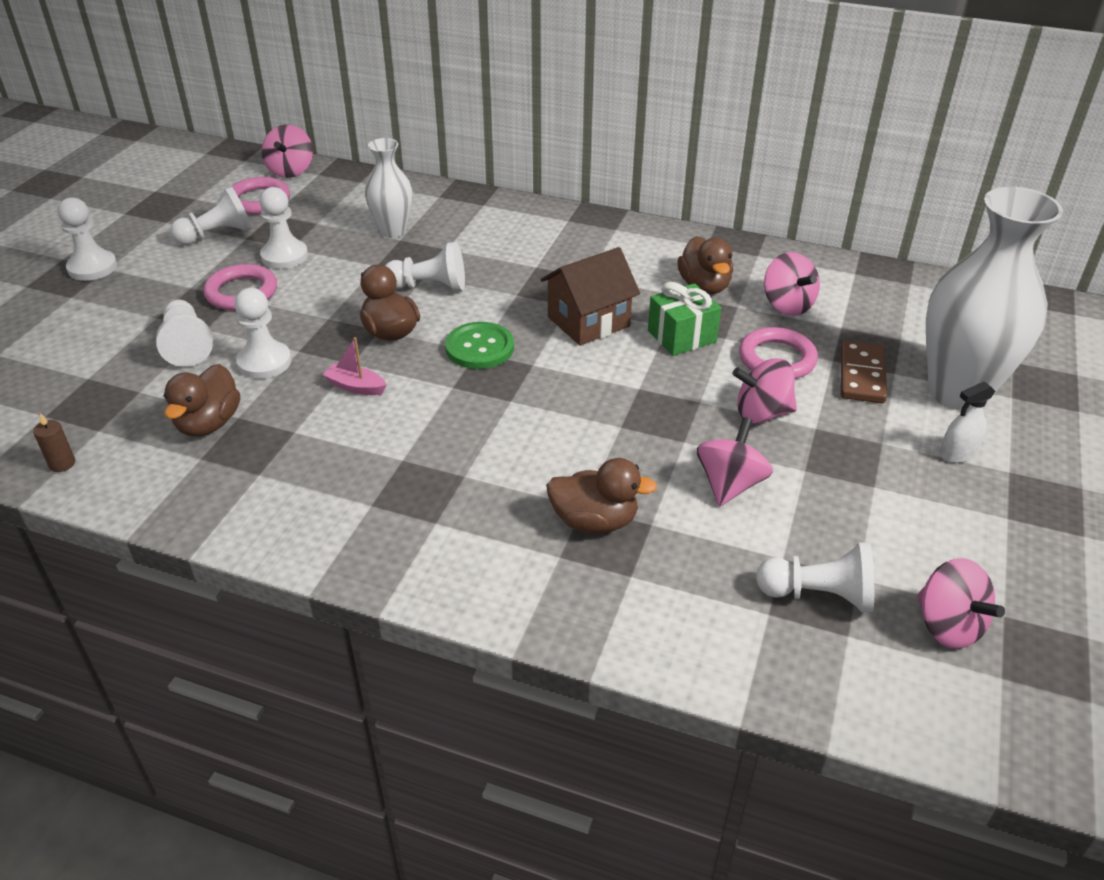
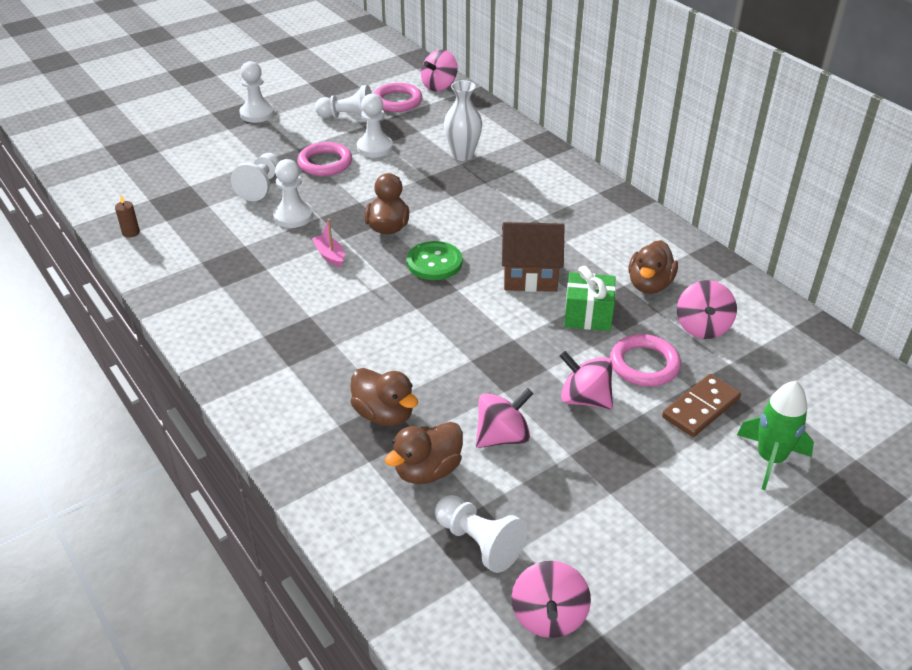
camera: 35 degrees right, 0 degrees up
brown duck [164,364,240,436] -> brown duck moved to [385,422,463,484]
white pawn [385,242,465,291] -> none
white vase [926,187,1063,410] -> green rocket [737,381,814,490]
white spray bottle [940,382,995,463] -> none

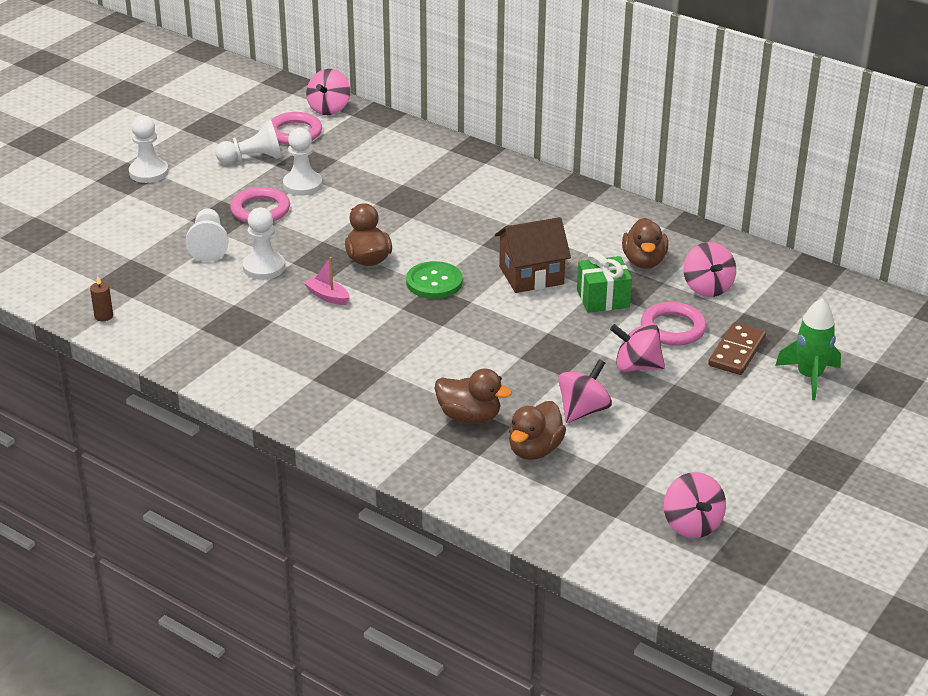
camera: 20 degrees left, 5 degrees down
white pawn [435,495,527,573] -> none
white vase [444,80,482,161] -> none

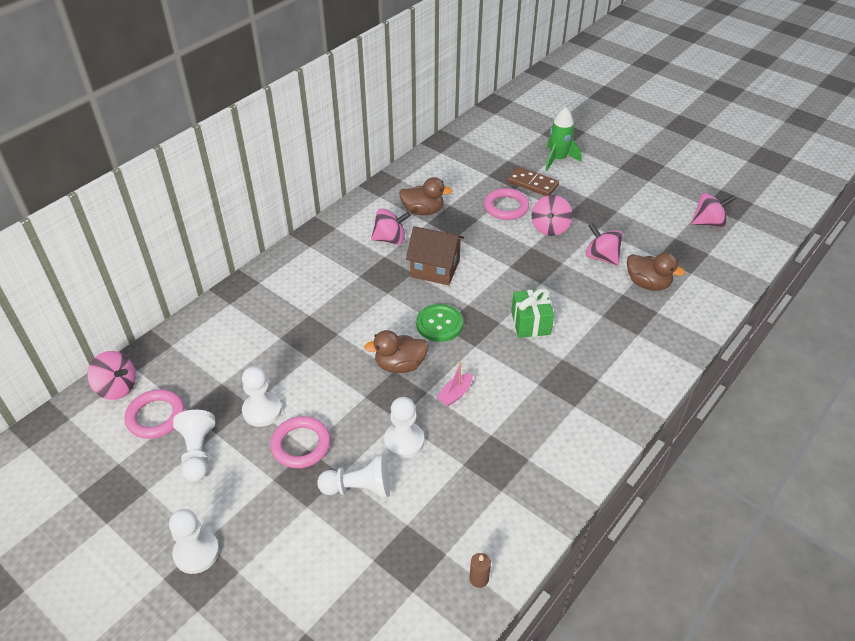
camera: 85 degrees left, 10 degrees up
brown duck [434,368,512,424] -> none
brown house [495,217,571,293] -> brown house turned 60 degrees counterclockwise [406,226,464,285]
green gift [577,251,632,313] -> green gift moved to [511,288,554,338]
pink spinning top [683,242,736,297] -> pink spinning top moved to [371,208,411,245]

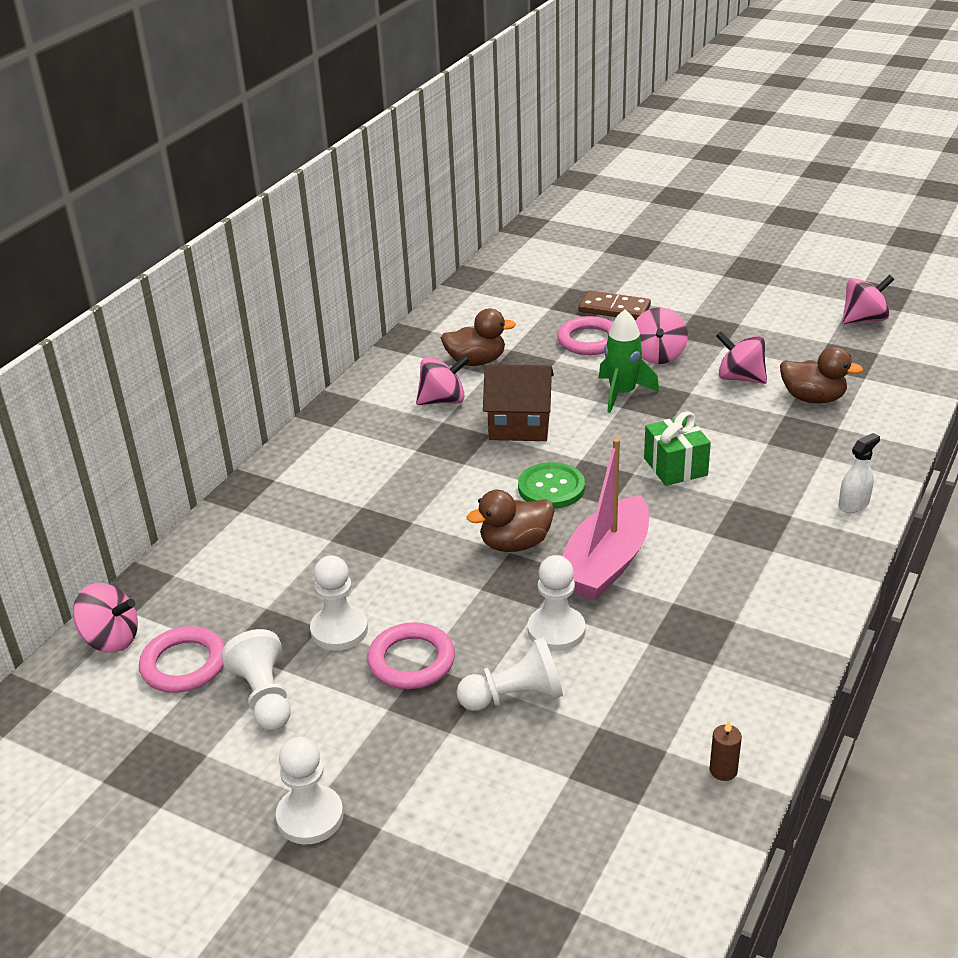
camera: 10 degrees left, 10 degrees down
pink boat [437,362,473,406] -> pink boat [562,438,649,601], size x2.25
green rocket [545,107,581,171] -> green rocket moved to [598,309,659,413]
none -> white spray bottle [839,433,880,513]

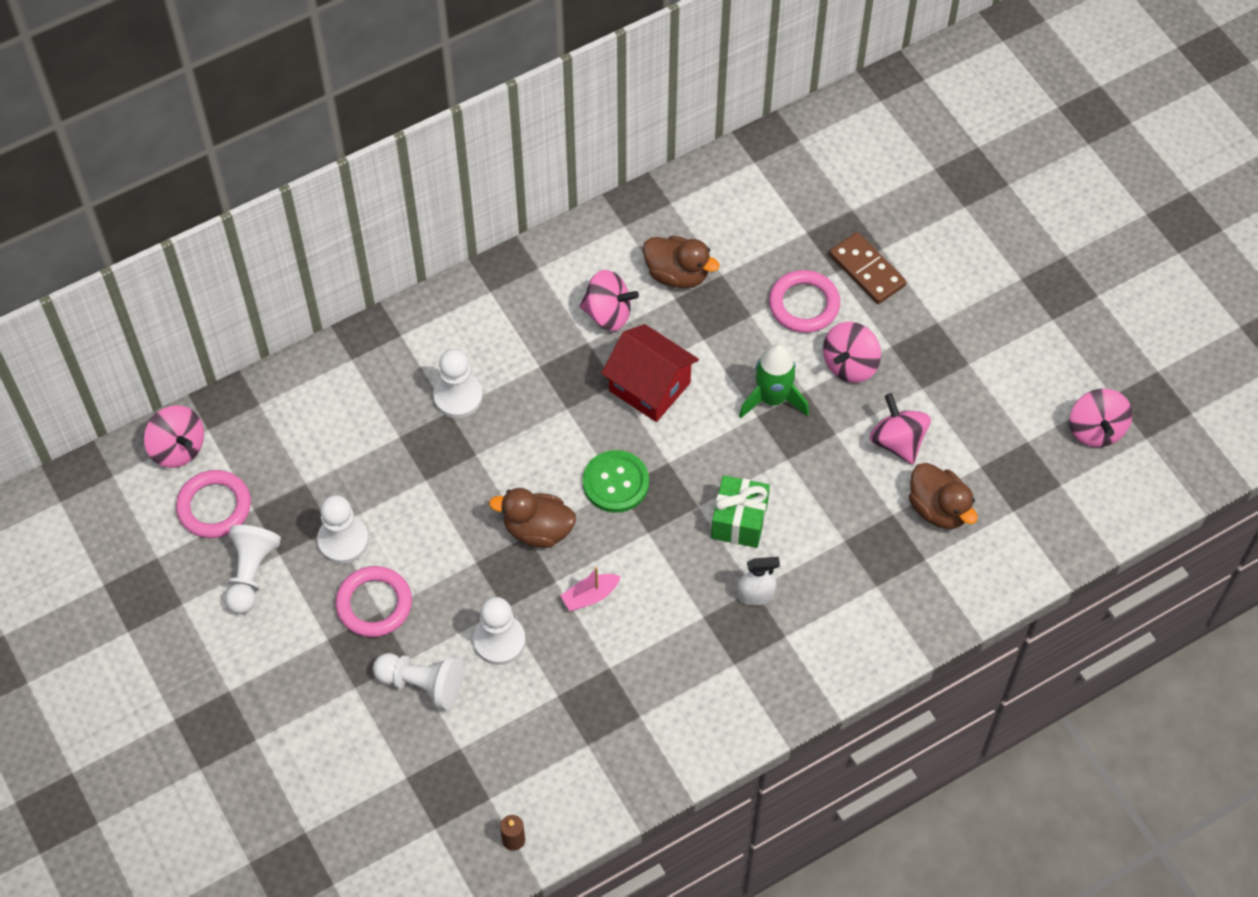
camera: 30 degrees right, 25 degrees up
white pawn [276,737,343,844] -> white pawn moved to [433,349,483,418]
brown house [483,364,554,441] -> red house [601,324,699,422]
pink boat [562,438,649,601] -> pink boat [560,567,621,611], size x0.44
white spray bottle [839,433,880,513] -> white spray bottle moved to [737,557,780,606]
pink spinning top [842,275,894,324] -> pink spinning top turned 75 degrees clockwise [1069,389,1132,447]

